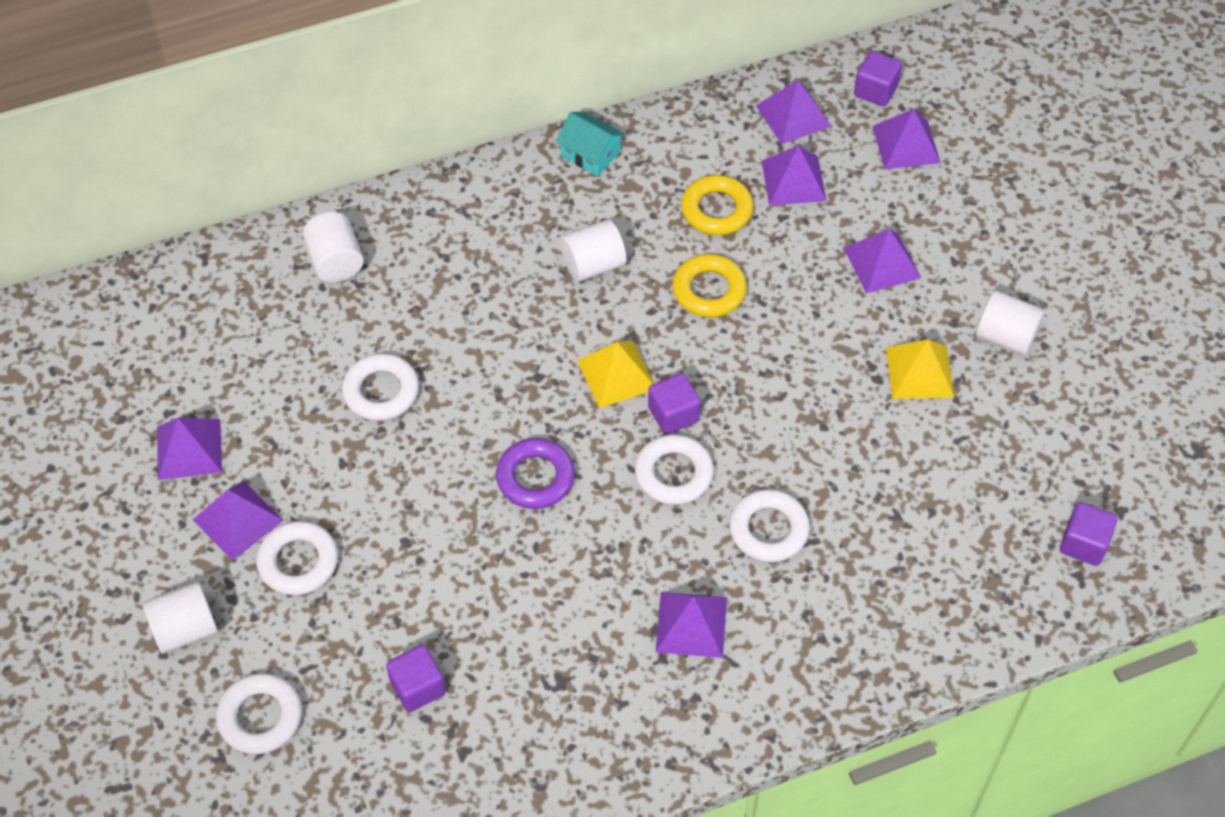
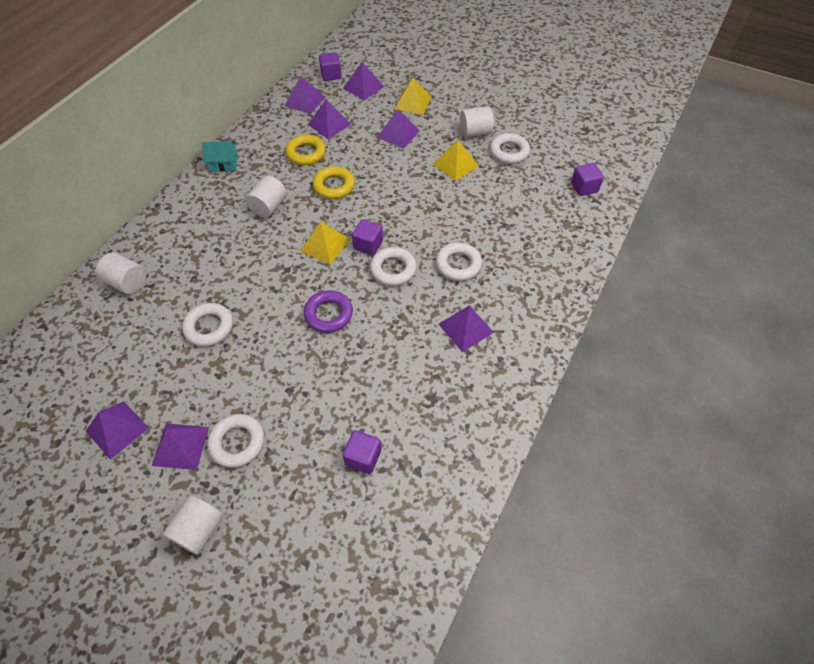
camera: 40 degrees left, 0 degrees up
white ring [216,673,302,754] -> white ring moved to [490,133,530,164]
none -> yellow pyramid [394,78,431,115]

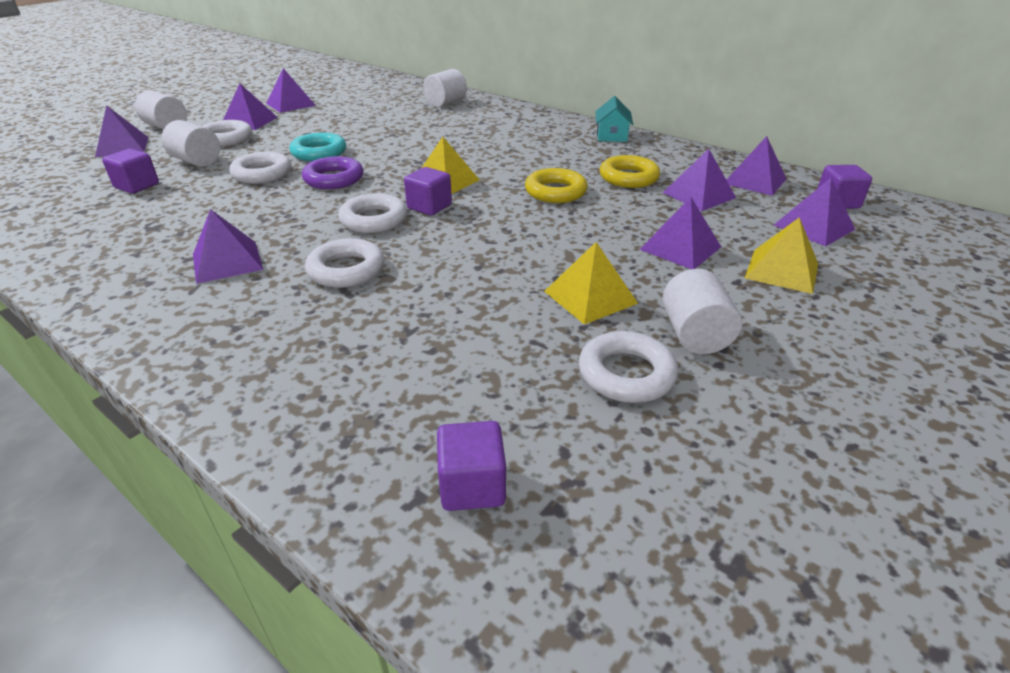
camera: 100 degrees right, 20 degrees down
white ring [182,303,233,346] -> white ring moved to [229,152,291,184]
white cylinder [245,176,287,218] -> white cylinder moved to [162,120,220,167]
none -> purple pyramid [95,105,149,157]
none -> turquoise ring [290,132,346,161]

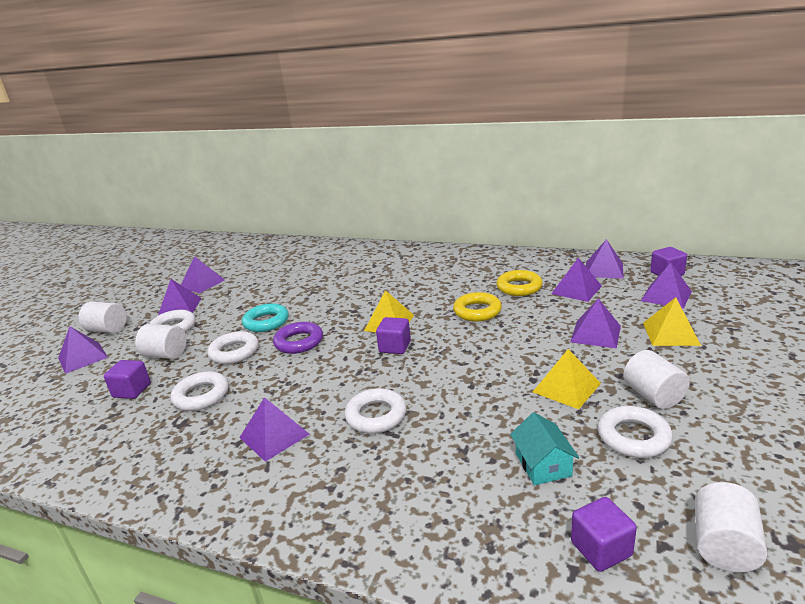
camera: 15 degrees left, 10 degrees down
white ring [338,193,408,233] -> white ring moved to [171,371,229,411]
white cylinder [423,69,467,107] -> white cylinder moved to [694,482,768,573]
turquoise house [595,96,633,142] -> turquoise house moved to [510,412,579,485]

